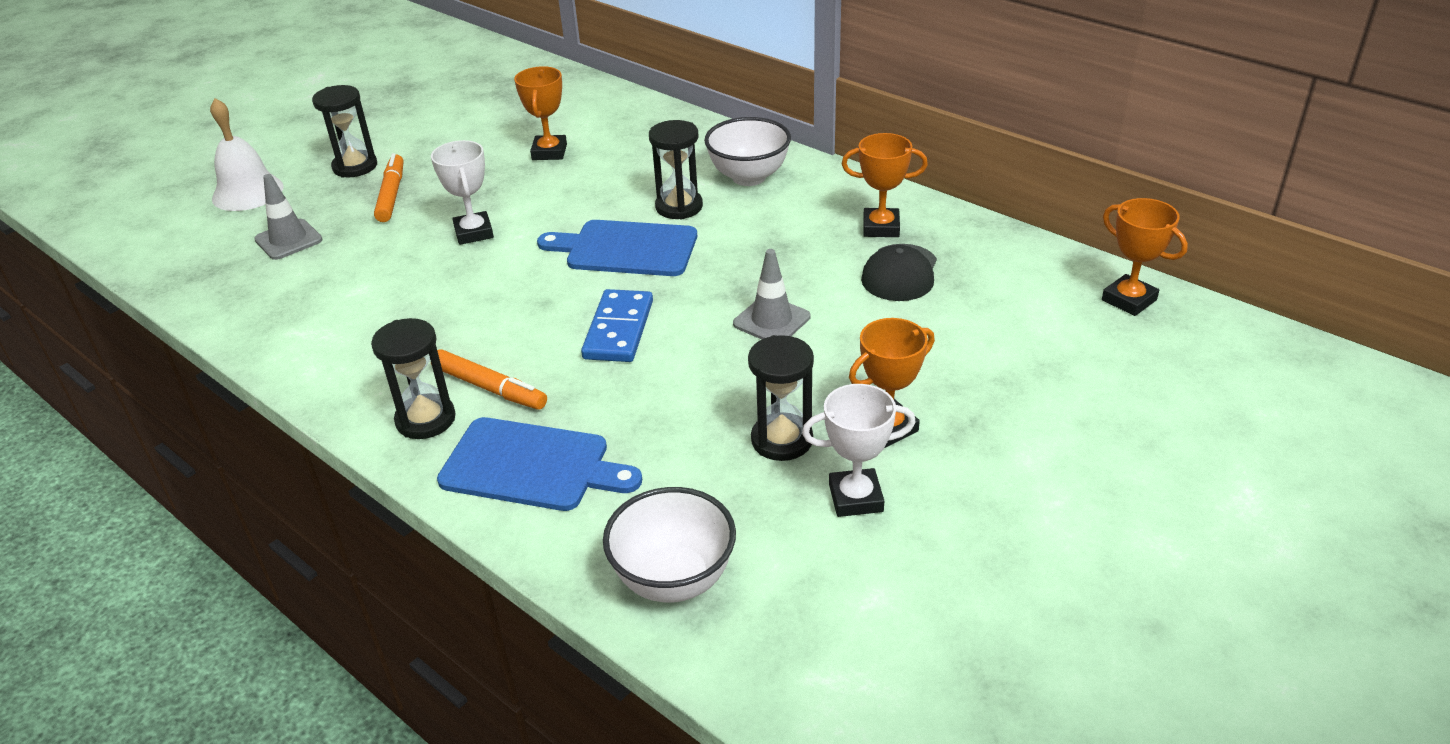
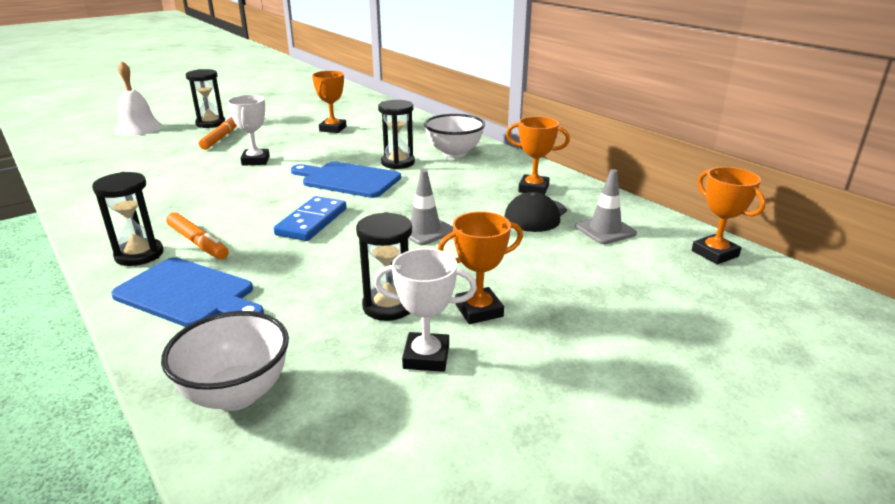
camera: 10 degrees right, 10 degrees down
grey traffic cone [254,174,323,260] -> grey traffic cone moved to [575,169,637,244]

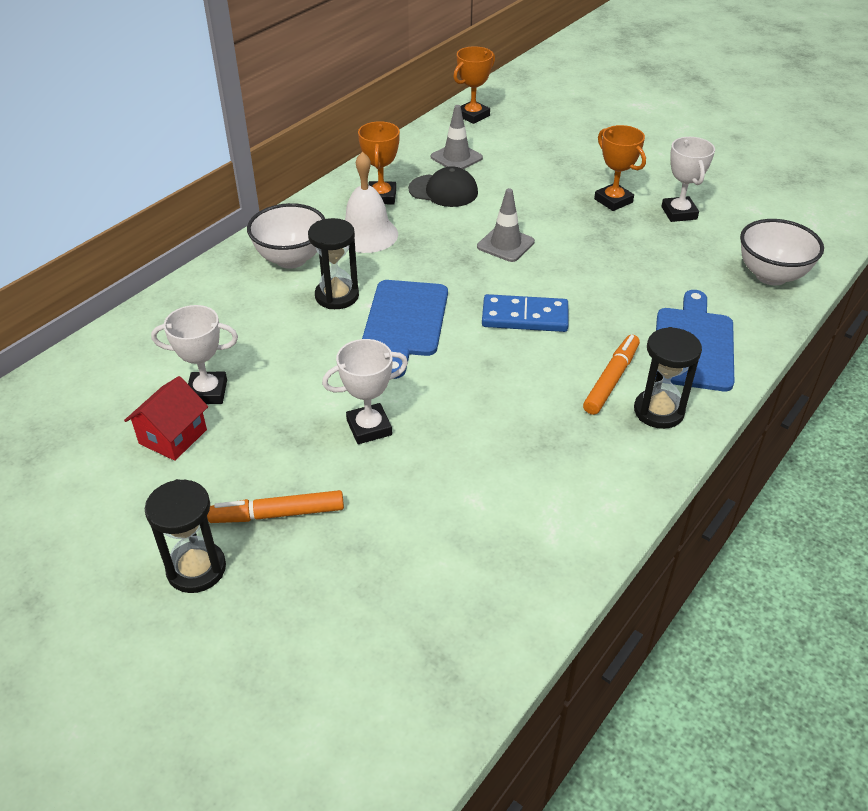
camera: 105 degrees left, 15 degrees up
white bell [114,61,163,136] -> white bell moved to [345,152,398,253]
orange trophy [312,71,347,133] -> white trophy [151,305,238,404]
black hourglass [356,212,412,321] -> none
none -> red house [124,376,208,461]

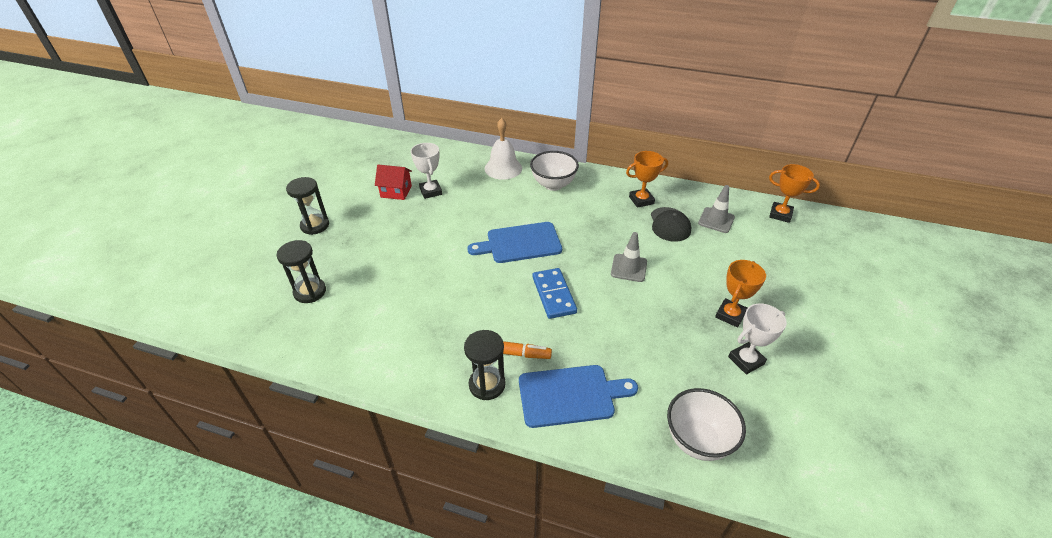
camera: 70 degrees right, 0 degrees up
orange marker [207,490,344,523] -> none
black hourglass [308,218,359,309] -> black hourglass moved to [276,240,326,303]
white trophy [322,339,408,444] -> none
white bell [345,152,398,253] -> white bell moved to [485,118,522,180]

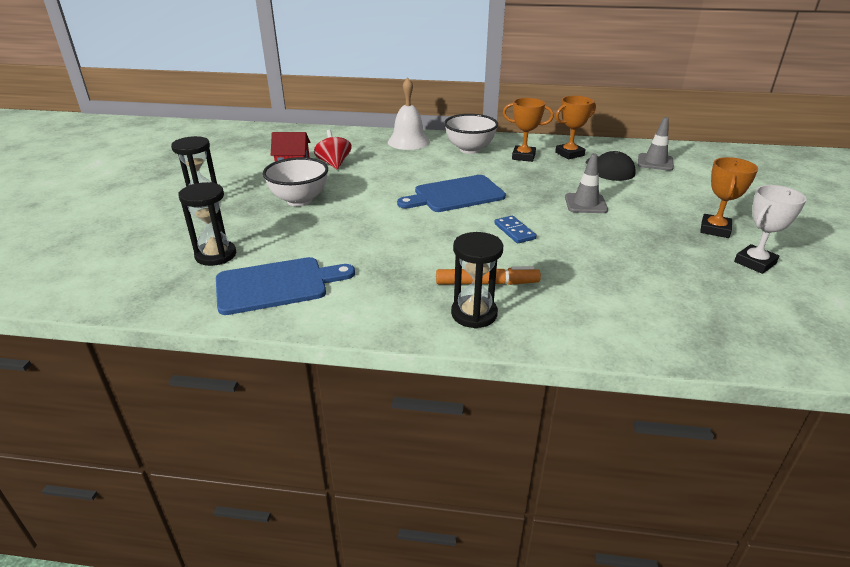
camera: 10 degrees left, 10 degrees down
white trophy [411,143,442,199] -> red spinning top [314,130,352,169]
blue cutting board [519,365,638,428] -> blue cutting board moved to [216,257,355,315]
blue domino [532,268,577,319] -> blue domino [494,216,536,244], size x0.64
white bowl [667,388,746,461] -> white bowl moved to [263,157,328,206]
orange trophy [769,164,820,223] -> orange trophy moved to [503,98,554,162]

